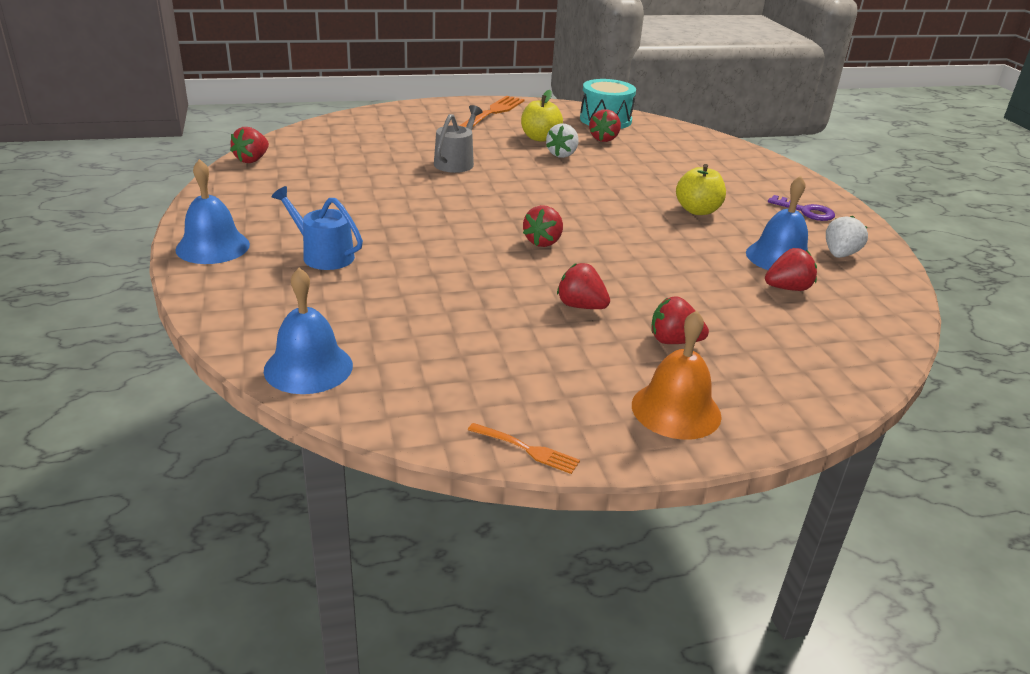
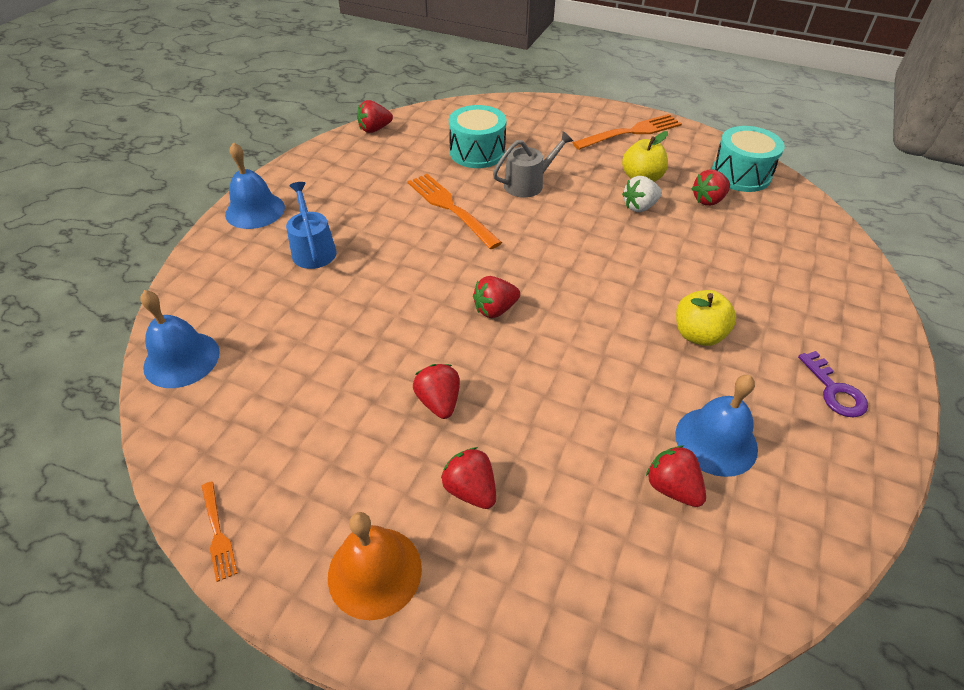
camera: 40 degrees right, 15 degrees up
red strawberry [765,248,817,291] -> red strawberry turned 150 degrees counterclockwise [646,446,706,507]
white strawberry [826,216,868,258] -> none
none -> orange fork [407,174,502,249]
none -> turquoise drum [449,105,507,168]

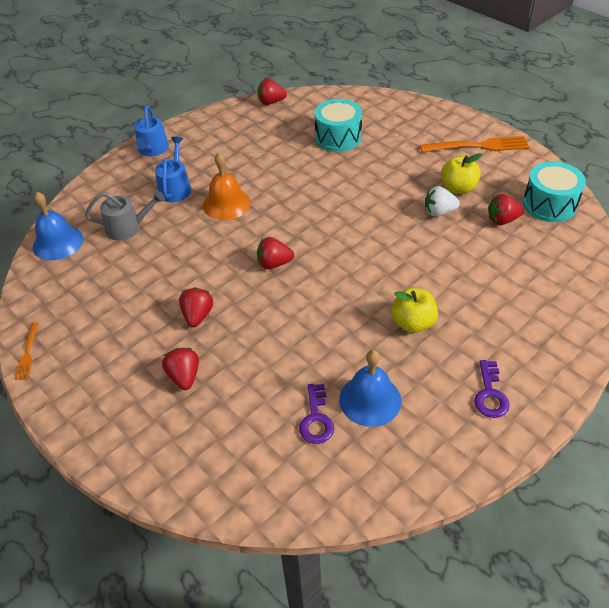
camera: 25 degrees right, 0 degrees up
blue bell [225,142,285,229] -> blue watering can [134,106,169,156]
orange bell [328,512,422,620] -> orange bell moved to [203,153,251,220]
orange fork [407,174,502,249] -> none
grey watering can [493,131,573,198] -> grey watering can moved to [85,190,165,241]
red strawberry [646,446,706,507] -> purple key [299,384,334,444]

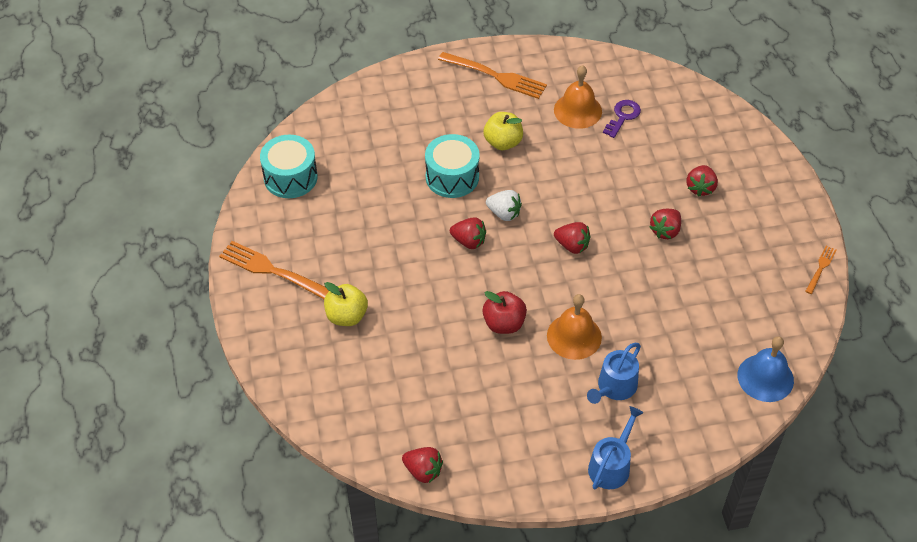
camera: 150 degrees left, 5 degrees up
grey watering can [85,190,165,241] -> none
turquoise drum [314,99,362,152] -> turquoise drum moved to [425,134,480,198]
blue bell [339,350,401,427] -> orange bell [554,65,602,129]
white strawberry [425,186,460,217] -> white strawberry moved to [486,190,522,221]
yellow apple [441,153,482,194] -> yellow apple moved to [324,282,368,326]
purple key [474,360,510,418] -> orange fork [438,52,547,99]
red strawberry [488,194,524,225] -> red strawberry moved to [450,217,486,249]
none -> red apple [482,291,527,334]

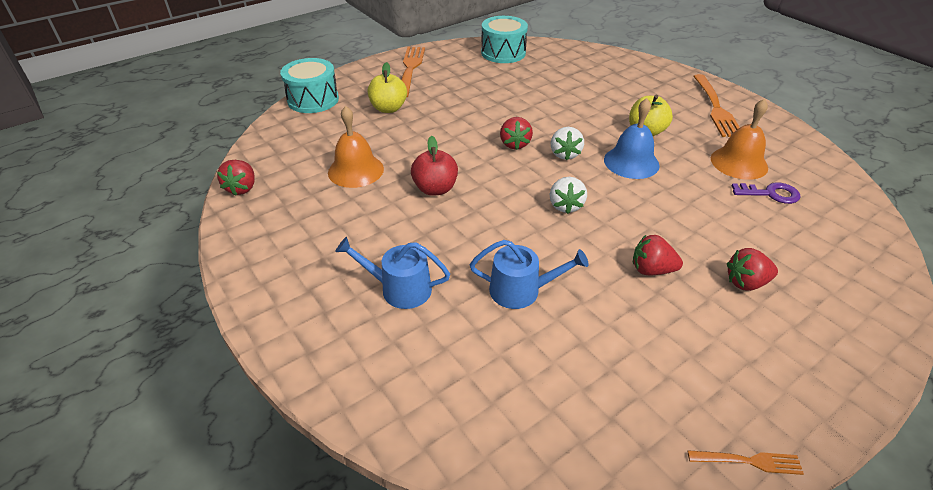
camera: 65 degrees right, 10 degrees down
turquoise drum [425,134,480,198] -> turquoise drum moved to [280,58,339,113]
orange bell [547,294,602,360] -> orange bell moved to [328,106,384,188]
red strawberry [554,222,591,254] -> white strawberry [550,177,587,214]
blue watering can [588,406,643,490] -> blue watering can moved to [470,240,589,309]
blue bell [737,336,794,402] -> blue bell moved to [604,98,660,179]

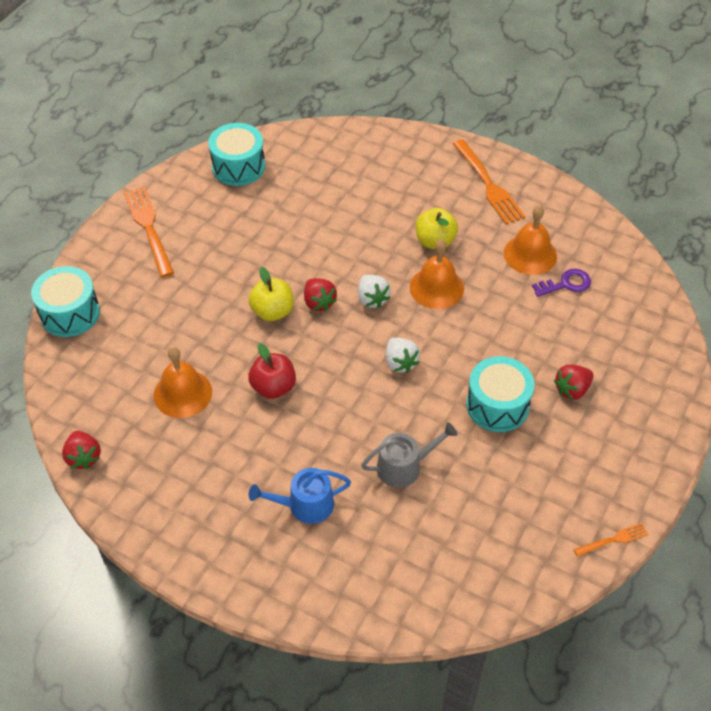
camera: 25 degrees left, 10 degrees up
yellow apple [368,62,407,113] -> yellow apple moved to [249,267,293,321]
blue watering can [470,240,589,309] -> grey watering can [361,422,457,488]
blue bell [604,98,660,179] -> orange bell [410,239,464,309]
red strawberry [633,235,683,276] -> turquoise drum [466,356,535,432]

